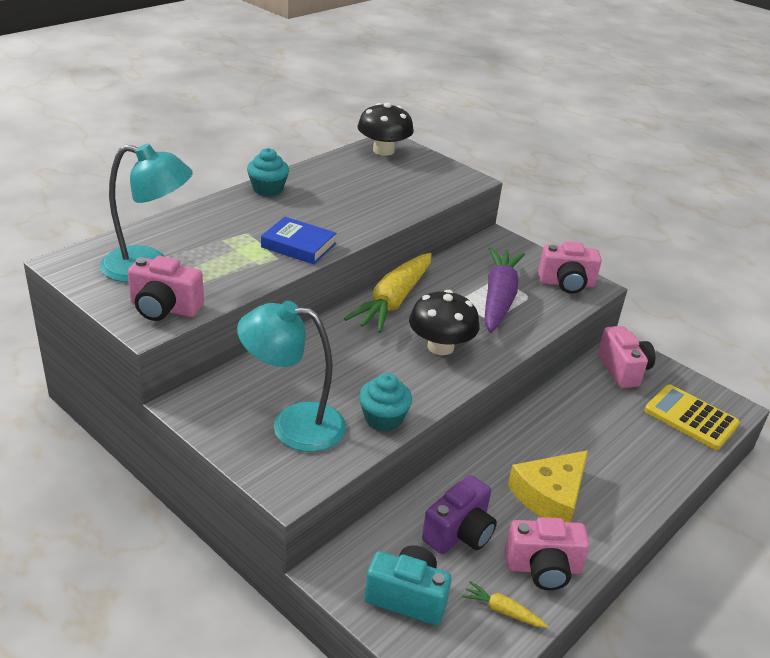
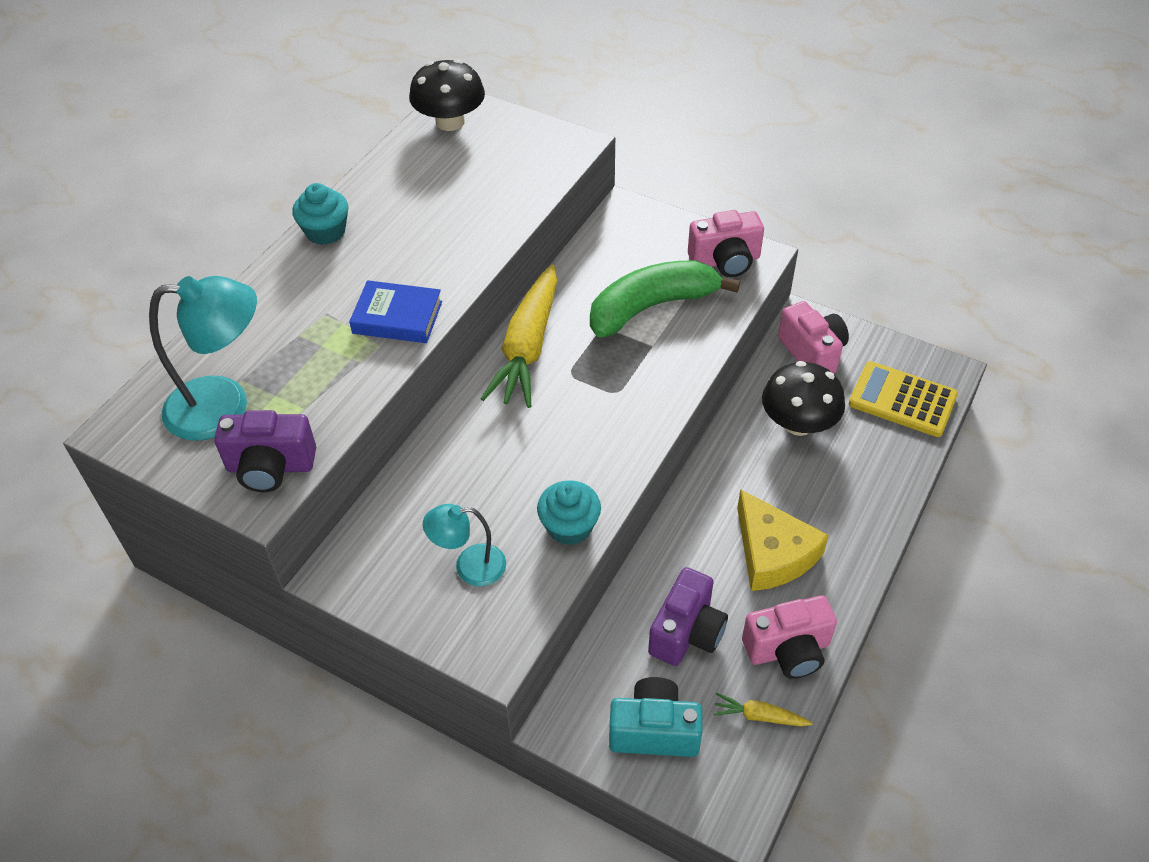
camera: 10 degrees left, 15 degrees up
pink camera [128,256,204,321] -> purple camera [214,410,316,492]
turquoise lamp [237,301,346,452] -> turquoise lamp [423,504,506,586], size x0.58
black mushroom [409,290,480,355] -> black mushroom moved to [762,361,845,436]
purple carrot [484,247,525,333] -> green banana [590,261,740,337]
yellow cheese [508,450,588,522] -> yellow cheese turned 60 degrees counterclockwise [737,489,829,591]

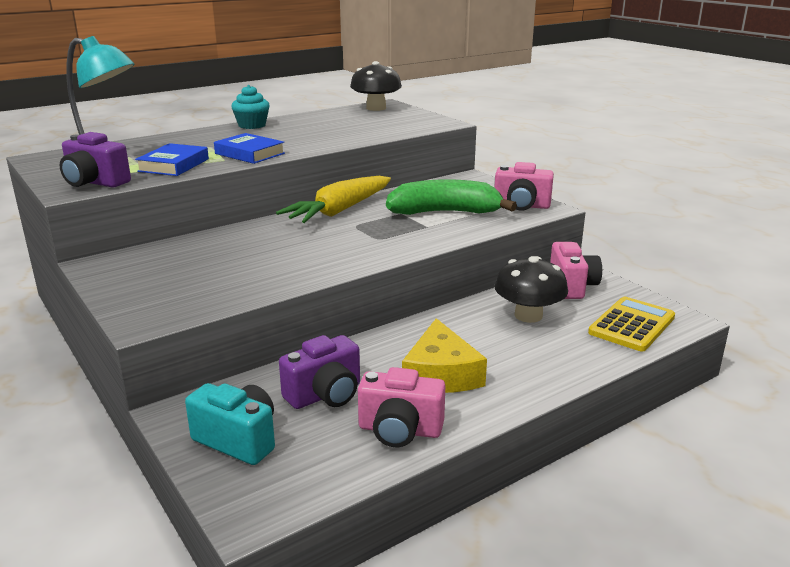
camera: 25 degrees right, 25 degrees down
turquoise lamp [423,504,506,586] -> none
turquoise cupcake [537,480,601,545] -> none
yellow carrot [713,693,813,726] -> none
yellow calculator [849,361,958,437] -> yellow calculator turned 75 degrees clockwise [588,297,675,351]
none -> blue book [135,143,209,176]

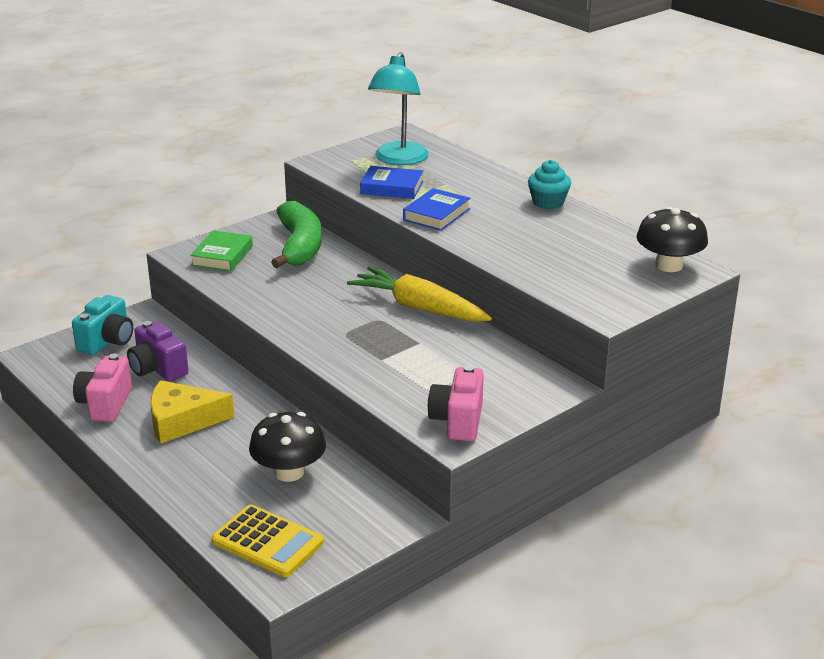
camera: 85 degrees right, 5 degrees up
purple camera [60,132,131,187] -> none
green banana [386,179,517,215] -> green banana moved to [271,201,322,268]
pink camera [550,242,602,299] -> none
none -> green book [190,231,253,272]

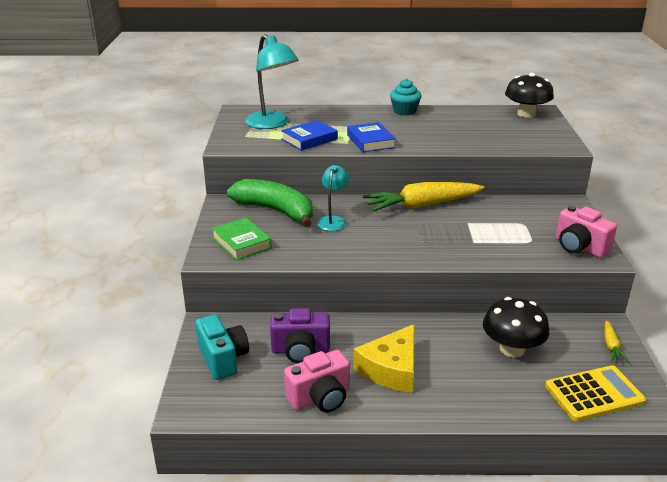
camera: 50 degrees left, 0 degrees up
pink camera [73,353,132,422] -> pink camera turned 75 degrees counterclockwise [284,350,350,412]
none -> turquoise lamp [317,165,349,231]
none -> yellow carrot [604,320,629,362]

